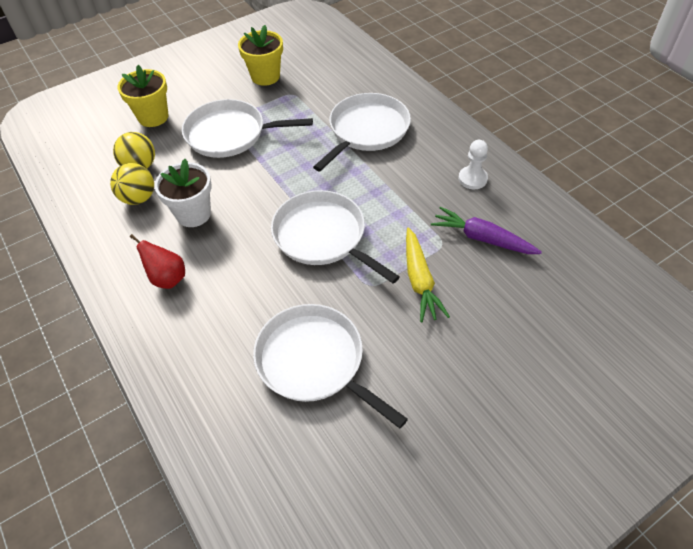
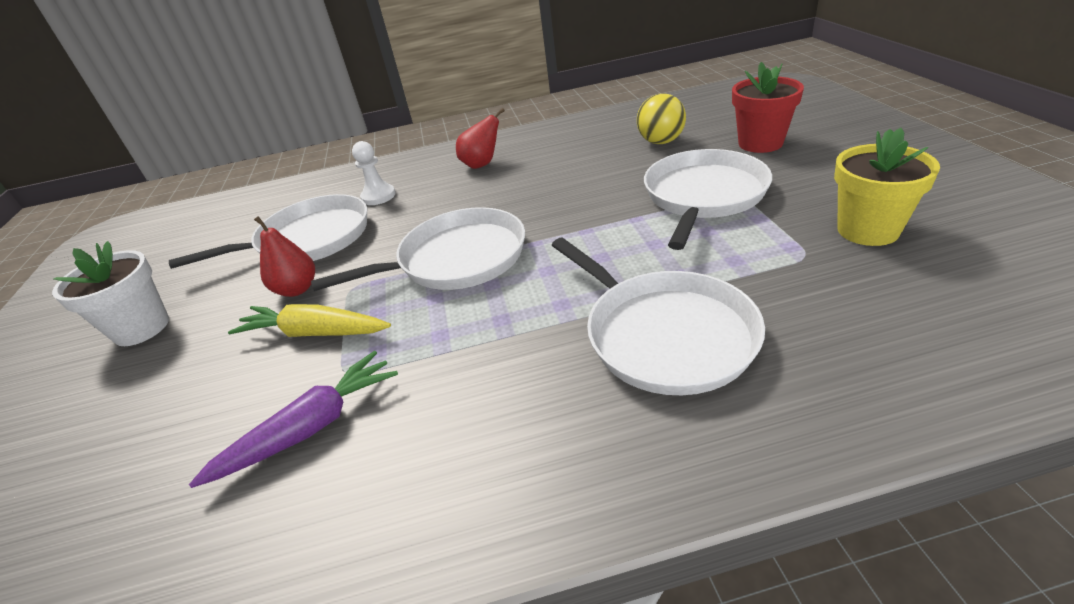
camera: 115 degrees right, 15 degrees down
yellow ball [110,163,154,205] -> none
yellow flower pot [117,65,169,127] -> red flower pot [732,62,804,153]
white flower pot [154,159,212,227] -> white flower pot moved to [52,241,169,346]
white pawn [458,140,488,189] -> white pawn moved to [352,141,396,205]
none -> red pear [254,216,315,297]

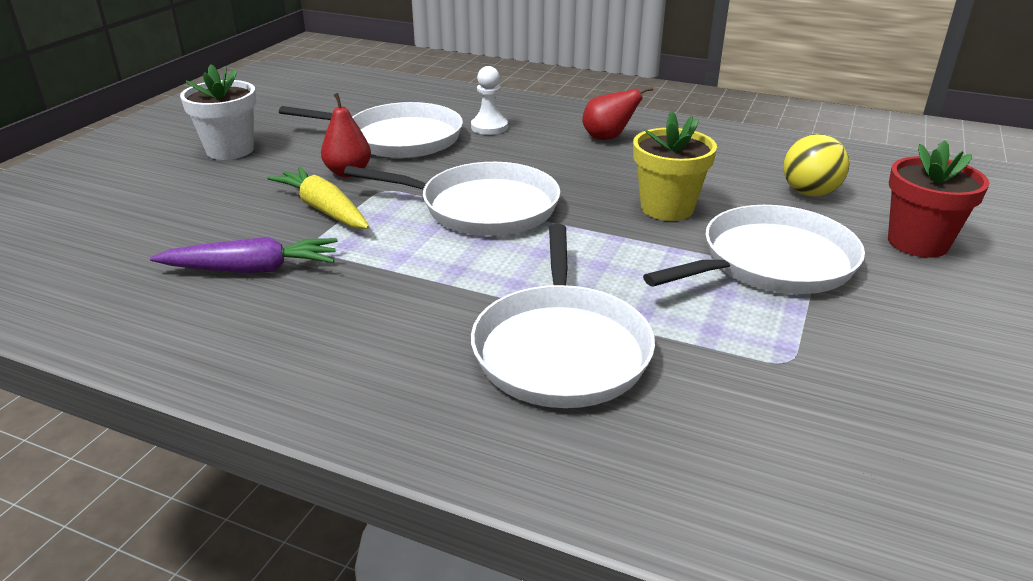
camera: 30 degrees right, 5 degrees down
yellow flower pot [834,128,940,246] -> yellow flower pot moved to [633,112,717,221]

